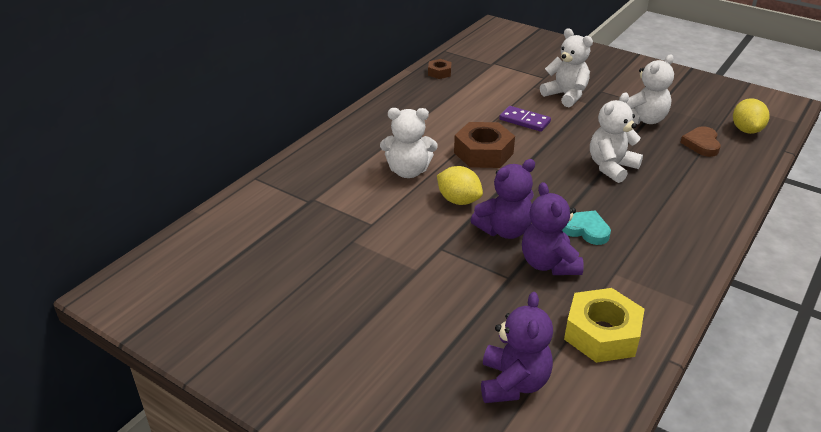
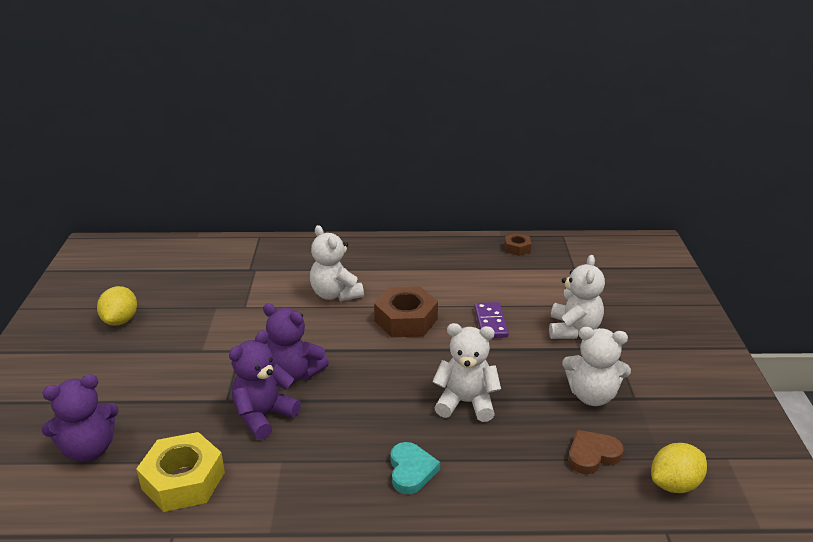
camera: 55 degrees right, 5 degrees down
yellow lemon [437,166,483,205] -> yellow lemon moved to [97,286,137,326]
turquoise heart [562,210,611,245] -> turquoise heart moved to [391,442,440,494]

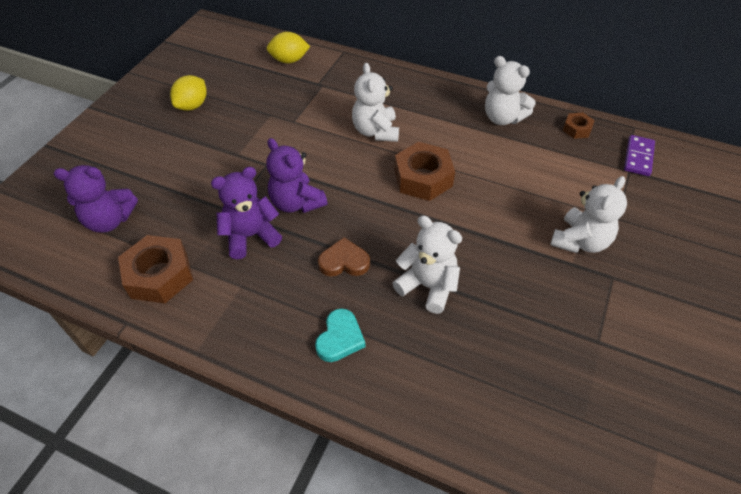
camera: 25 degrees right, 20 degrees up
yellow nut [136,432,225,512] -> brown nut [118,235,193,303]
purple domino [474,302,509,338] -> purple domino moved to [624,135,655,176]
white teddy bear [562,327,631,406] -> white teddy bear moved to [485,56,536,125]
brown heart [568,430,624,474] -> brown heart moved to [318,237,370,277]
yellow lemon [651,443,707,493] -> yellow lemon moved to [267,32,310,63]

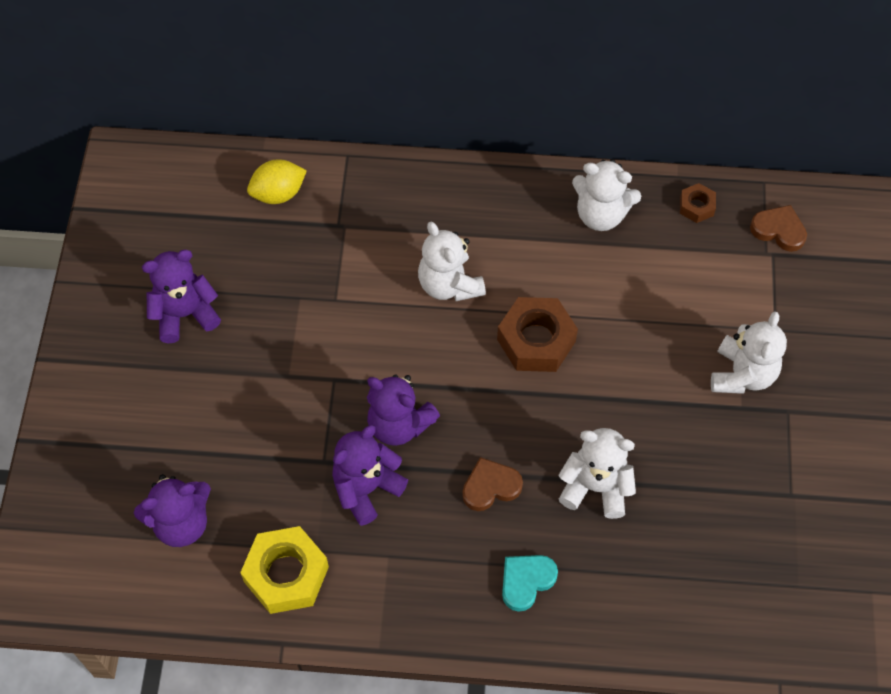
camera: 20 degrees left, 10 degrees up
brown nut [118,235,193,303] -> yellow nut [240,526,329,614]
yellow lemon [170,75,207,111] -> purple teddy bear [142,250,221,343]
turquoise heart [315,308,365,362] -> turquoise heart turned 135 degrees counterclockwise [502,555,558,612]
purple domino [624,135,655,176] -> brown heart [750,205,807,252]

